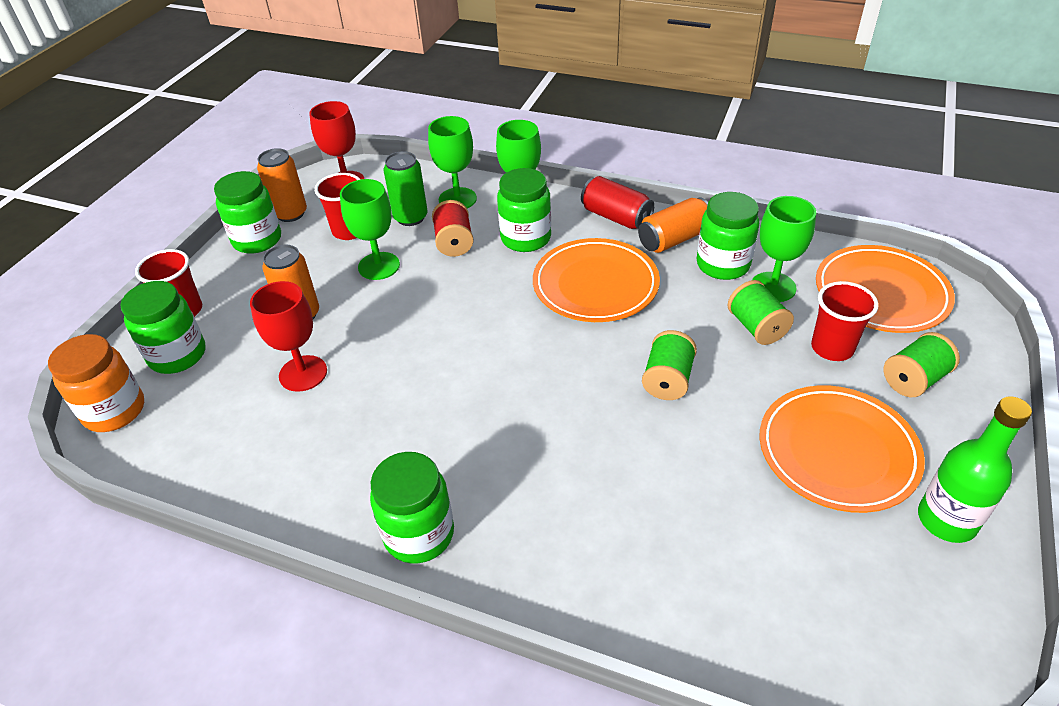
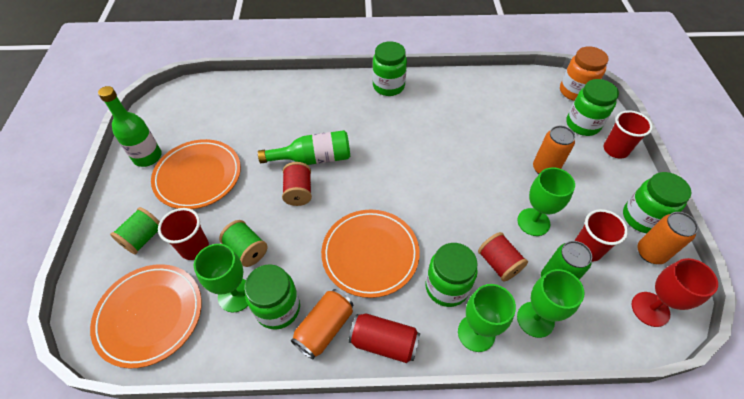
camera: 155 degrees right, 10 degrees up
red goblet [250,281,327,392] -> none
green spool [642,330,697,400] -> red spool [282,162,312,206]
none -> green bottle [258,130,350,165]

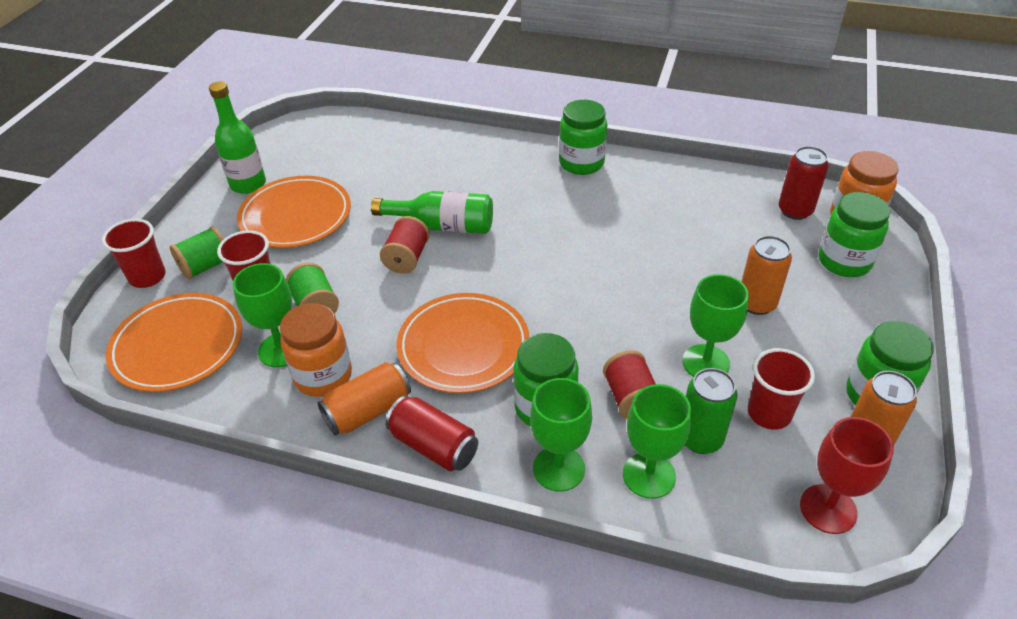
camera: 20 degrees right, 10 degrees down
green jar [244,264,300,330] -> orange jar [280,303,352,397]
red cup [604,111,653,159] -> red cup moved to [102,219,166,288]
none -> red can [779,146,829,220]

